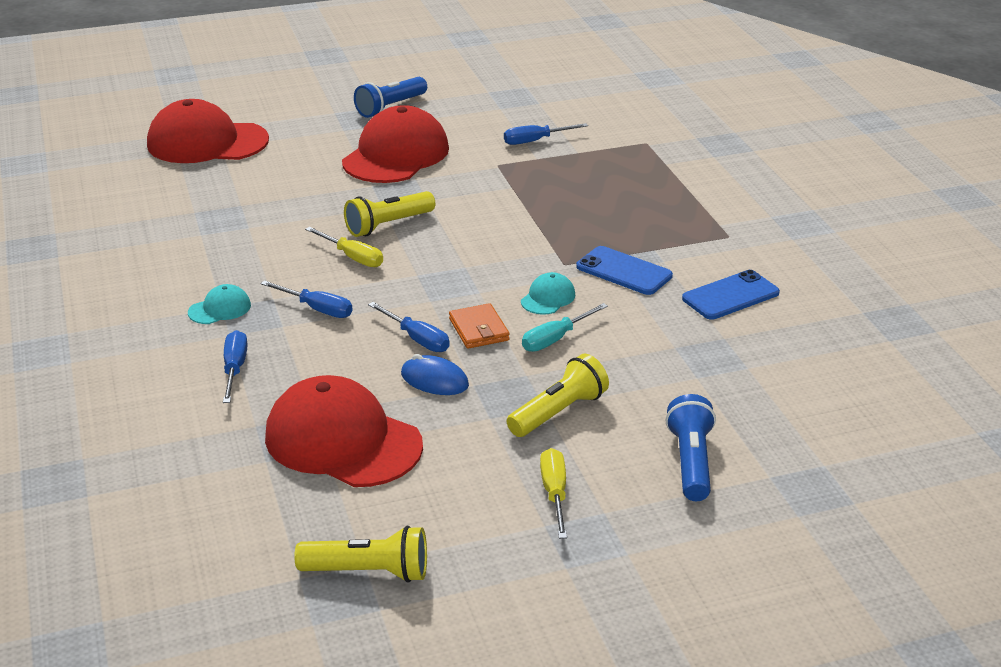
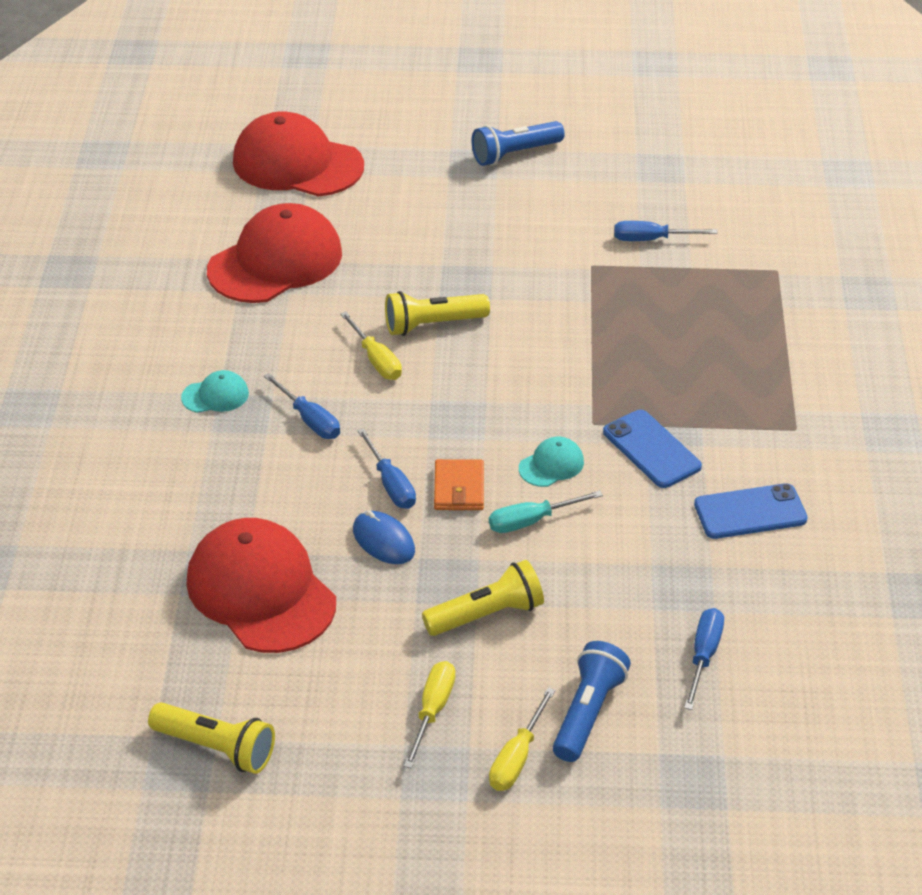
camera: 20 degrees right, 10 degrees up
blue screwdriver [223,330,248,403] -> blue screwdriver moved to [684,608,724,710]
red cap [342,105,449,183] -> red cap moved to [207,203,342,303]
none -> yellow screwdriver [489,687,556,791]

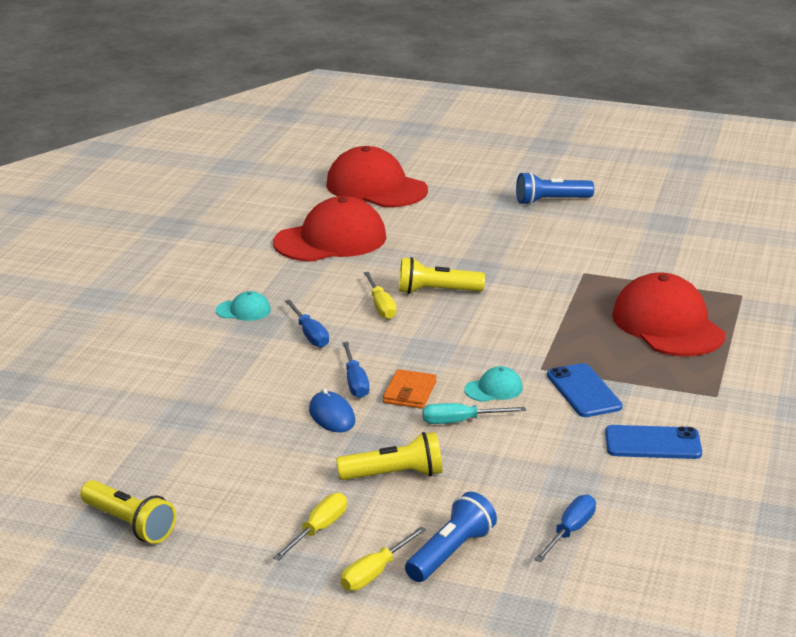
camera: 15 degrees right, 15 degrees down
red cap [186,518,336,653] -> red cap moved to [612,273,726,356]
blue screwdriver [614,221,718,241] -> none

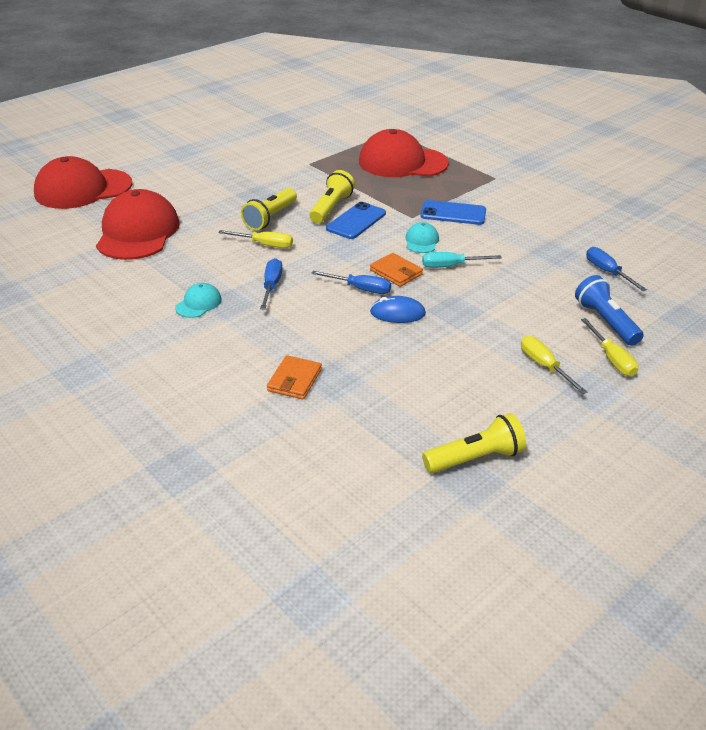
camera: 60 degrees left, 10 degrees up
blue screwdriver [285,300,329,348] -> blue screwdriver turned 90 degrees counterclockwise [260,258,283,309]
yellow flashlight [336,432,442,480] -> yellow flashlight moved to [309,170,355,223]
turquoise screwdriver [422,403,526,424] -> turquoise screwdriver turned 60 degrees clockwise [422,252,502,268]
blue flashlight [516,172,594,205] -> none
blue phone [605,425,702,459] -> blue phone moved to [326,202,386,239]
none -> orange wallet [267,355,322,399]

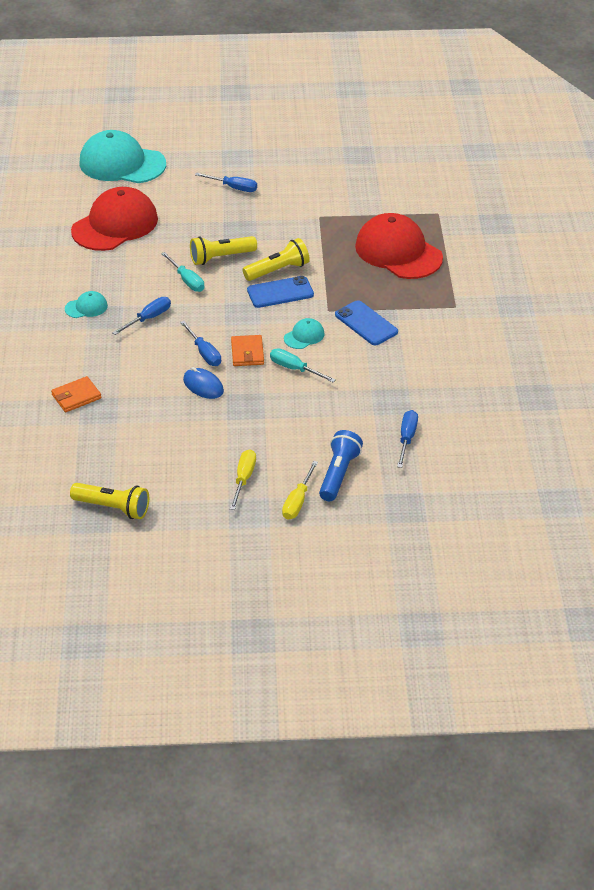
camera: 40 degrees right, 5 degrees up
red cap [34,156,132,209] -> turquoise cap [79,130,166,183]
yellow screwdriver [218,230,293,248] -> turquoise screwdriver [161,252,204,292]
none -> blue screwdriver [195,173,257,192]

